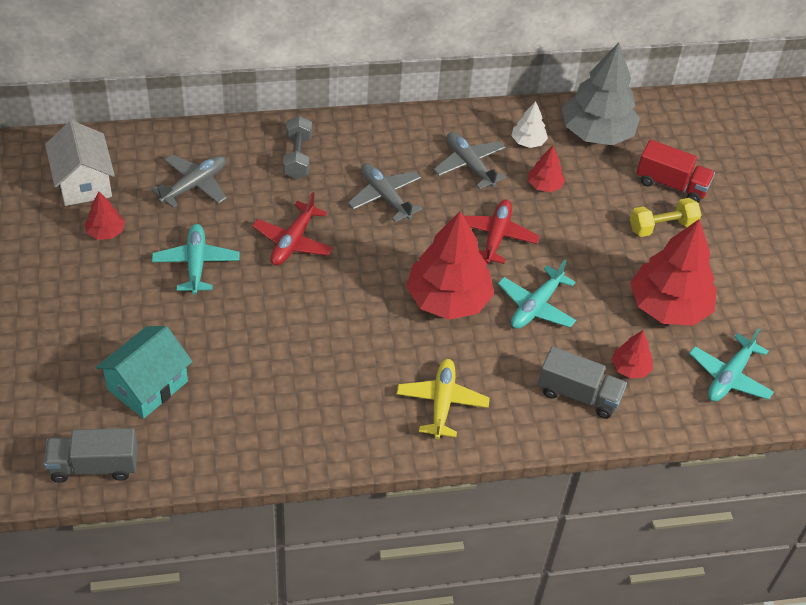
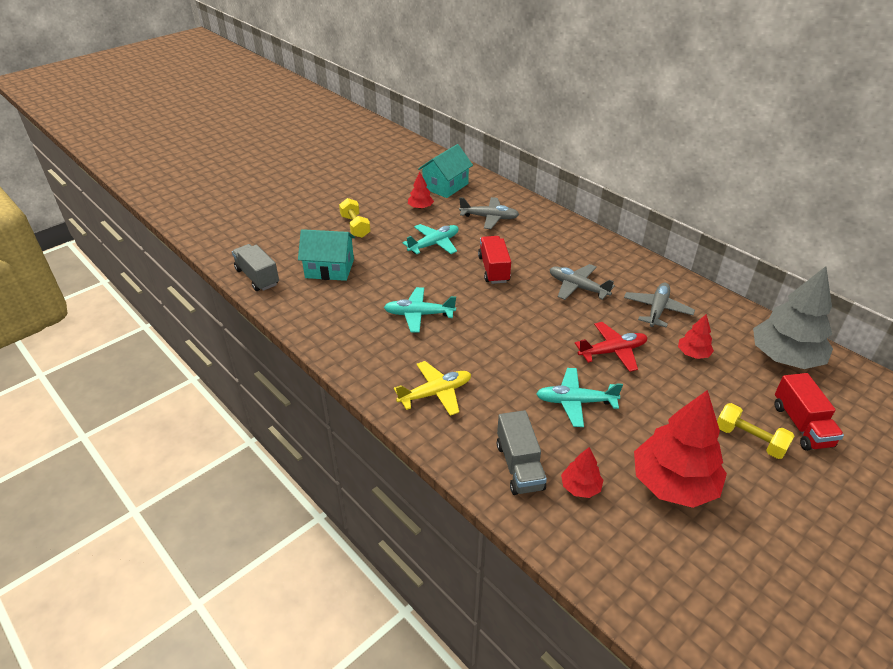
camera: 60 degrees right, 10 degrees down
white house [45,120,115,206] -> turquoise house [418,144,473,198]
red plane [252,192,333,265] -> red truck [478,236,511,284]
grey dumbbell [283,116,312,179] -> none
grey plane [348,163,423,222] -> grey plane turned 75 degrees counterclockwise [550,264,615,300]
red tree [406,211,494,320] -> none
white tree [511,101,548,148] -> none
turquoise plane [689,328,774,402] -> turquoise plane moved to [384,287,456,333]
none -> yellow dumbbell [339,198,370,238]

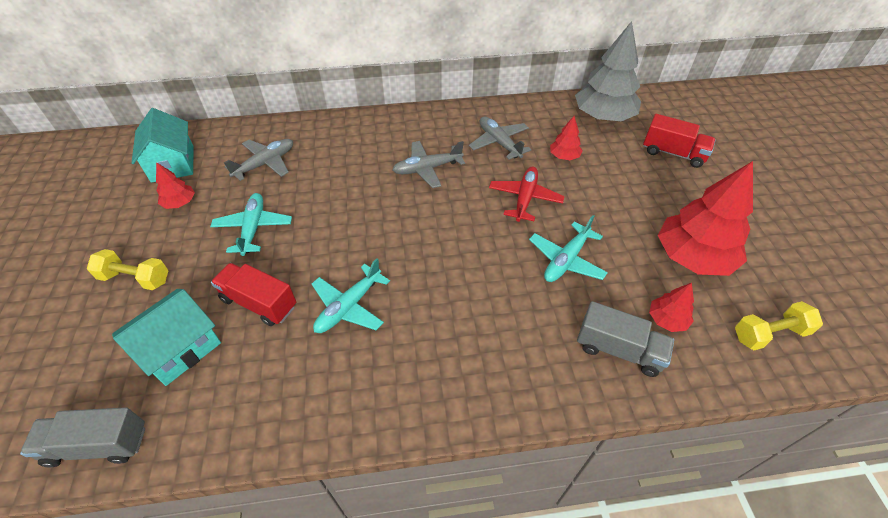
camera: 55 degrees left, 10 degrees up
yellow plane [394,361,471,416] -> none
red truck [478,236,511,284] -> red truck moved to [211,263,296,326]
yellow dumbbell [717,403,794,459] -> yellow dumbbell moved to [735,301,823,350]

